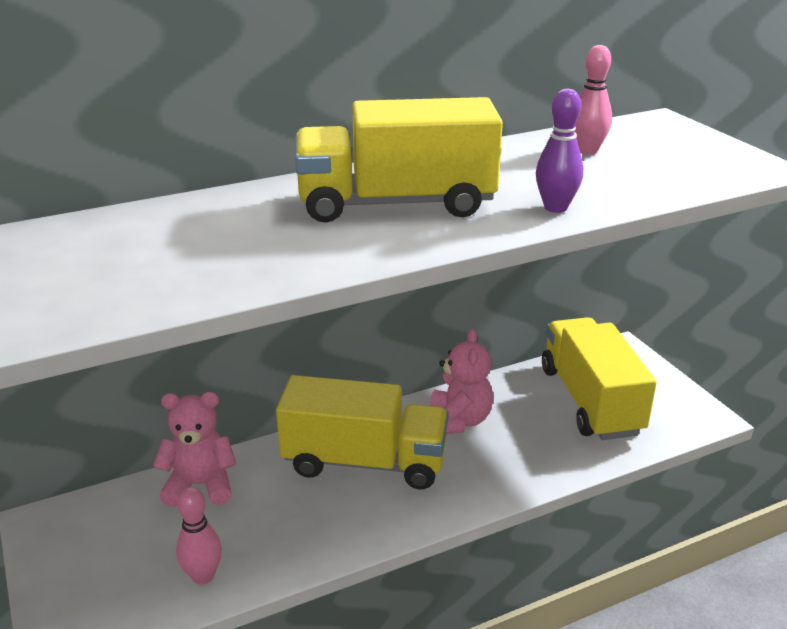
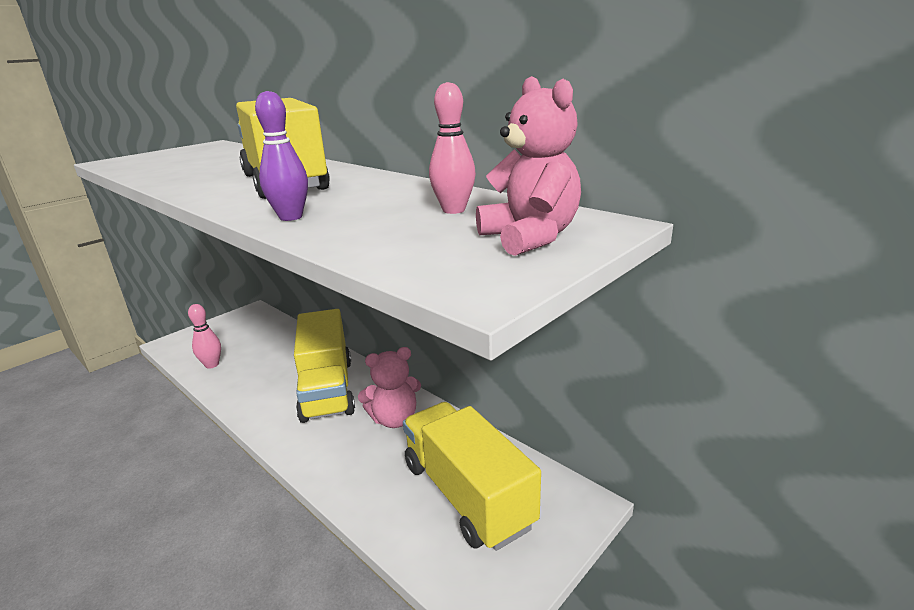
camera: 70 degrees right, 5 degrees down
pink teddy bear [153,392,236,507] -> pink teddy bear moved to [476,76,581,256]
yellow truck [542,317,657,440] -> yellow truck turned 90 degrees counterclockwise [403,402,541,551]

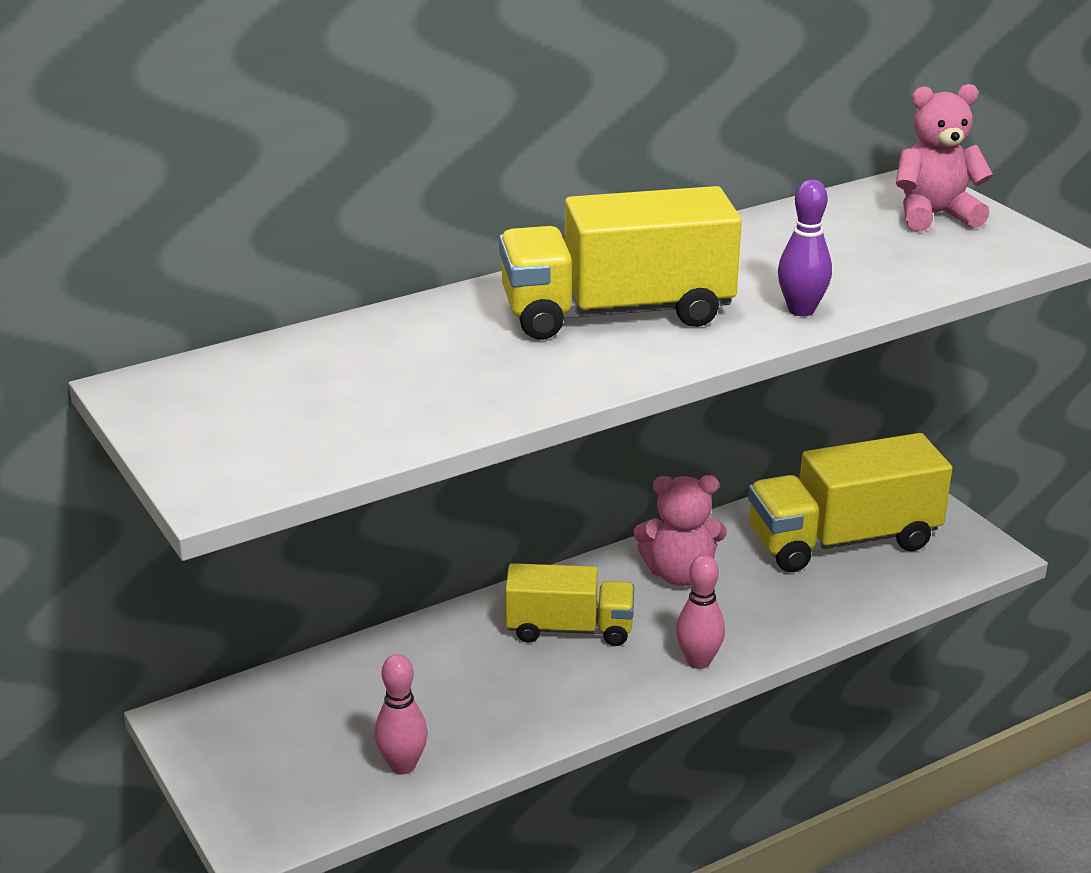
camera: 75 degrees left, 5 degrees up
yellow truck [294,309,355,423] -> yellow truck [505,563,634,646], size x0.63
pink teddy bear [358,347,421,428] -> pink teddy bear turned 90 degrees clockwise [634,475,727,586]
pink bowling pin [429,82,476,214] -> pink bowling pin moved to [676,555,725,669]

